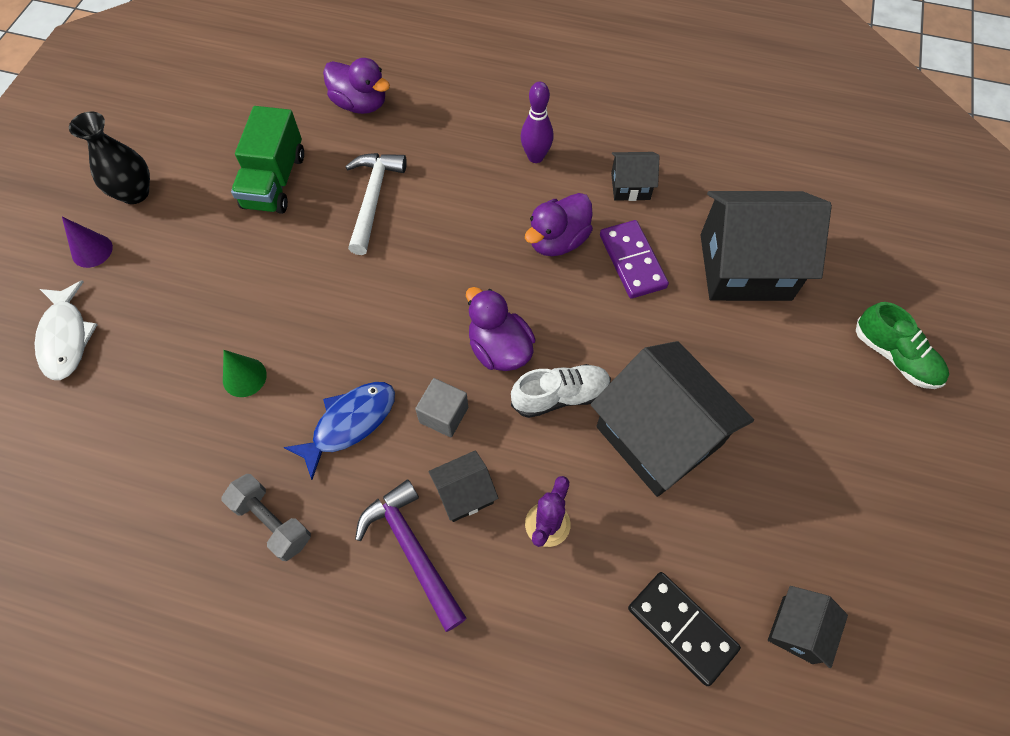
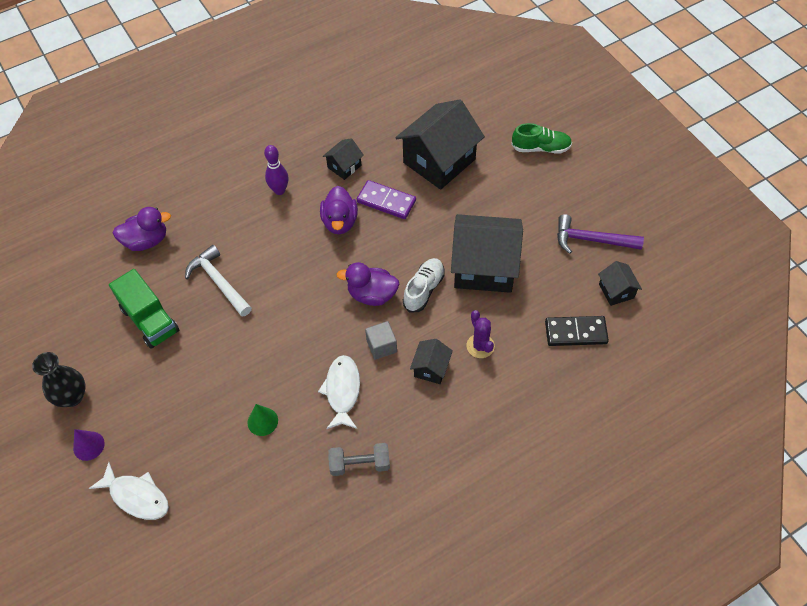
camera: 45 degrees left, 5 degrees down
blue fish [284,382,395,480] -> white fish [318,355,360,429]
purple hammer [355,480,466,632] -> purple hammer moved to [557,214,644,254]

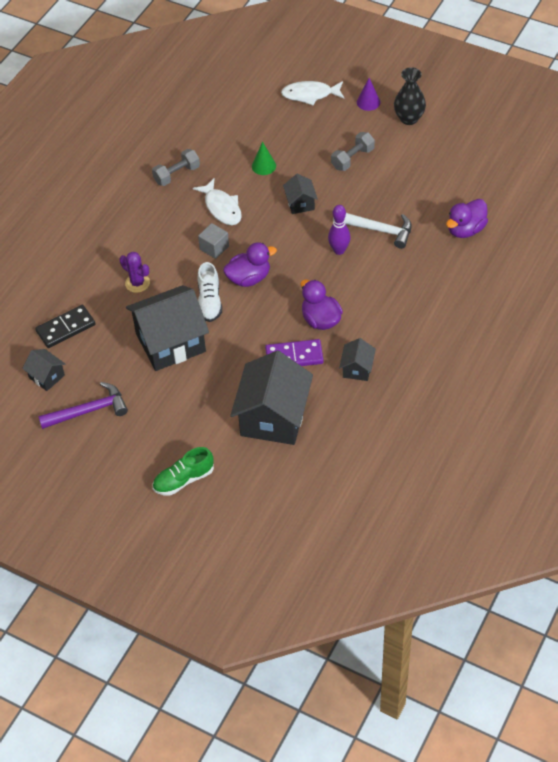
camera: 150 degrees right, 5 degrees down
green truck [109,269,179,349] -> none
purple bowling pin [264,145,289,195] -> purple bowling pin moved to [328,205,351,255]
black house [410,339,453,384] -> black house moved to [283,174,318,214]
none -> grey dumbbell [331,132,375,171]

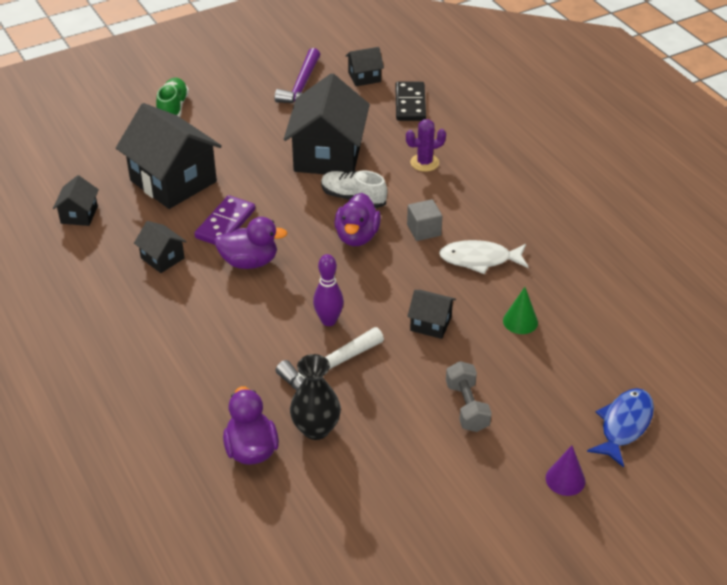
camera: 120 degrees right, 10 degrees down
grey dumbbell [152,149,200,186] -> none
white fish [281,81,345,106] -> blue fish [587,388,654,467]
black vase [394,67,426,125] -> black vase moved to [290,354,341,440]
none -> black house [53,175,99,226]

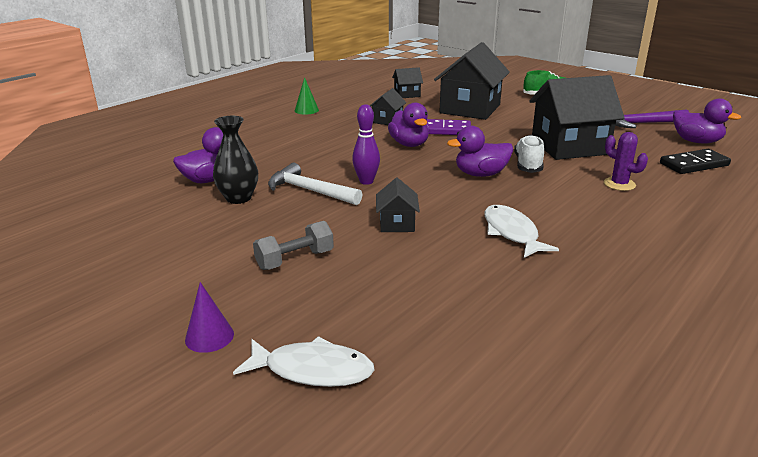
camera: 70 degrees right, 15 degrees down
black house [346,47,384,86] -> purple duck [673,98,741,144]
grey cube [407,199,442,241] -> none
green cone [503,287,538,334] -> green cone moved to [295,77,319,115]
blue fish [587,388,654,467] -> white fish [233,336,375,387]

